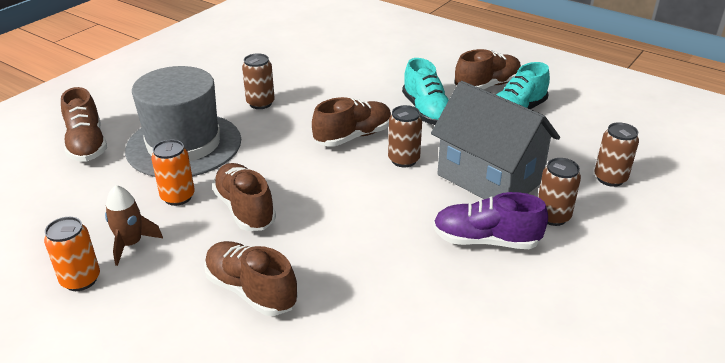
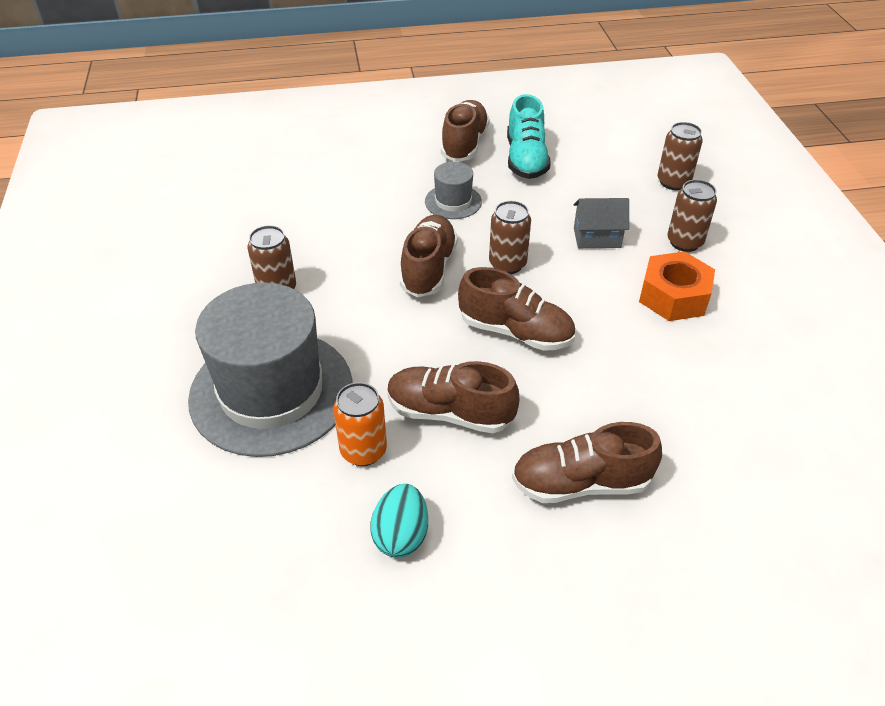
camera: 45 degrees left, 10 degrees up
orange can [44,217,100,291] -> none
brown shoe [61,87,107,162] -> brown shoe moved to [458,267,575,351]
brown rocket [105,185,163,266] -> turquoise egg [370,484,428,558]
turquoise shoe [402,58,449,125] -> grey hat [425,162,482,219]
grey house [431,81,560,199] -> grey house [574,198,629,248], size x0.46
purple shoe [433,192,548,249] -> orange nut [639,251,715,321]

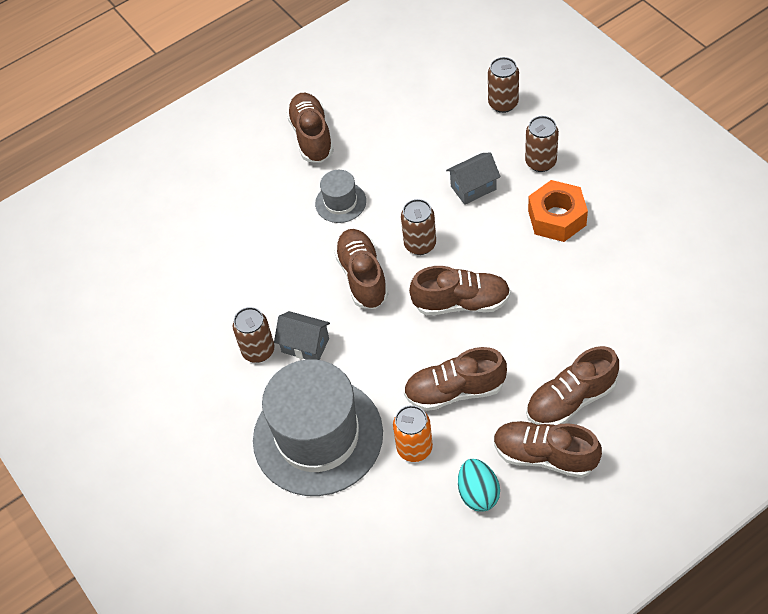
camera: 20 degrees left, 10 degrees up
turquoise shoe [507,94,551,179] -> none
none -> grey house [274,311,330,360]
none -> brown shoe [494,421,602,478]

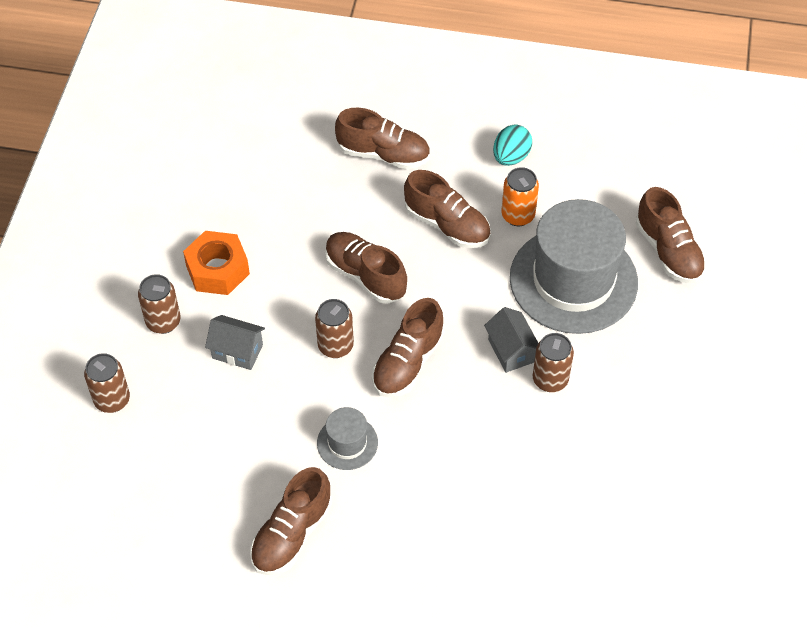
camera: 140 degrees left, 0 degrees up
brown shoe [494,421,602,478] -> brown shoe moved to [636,187,706,283]

